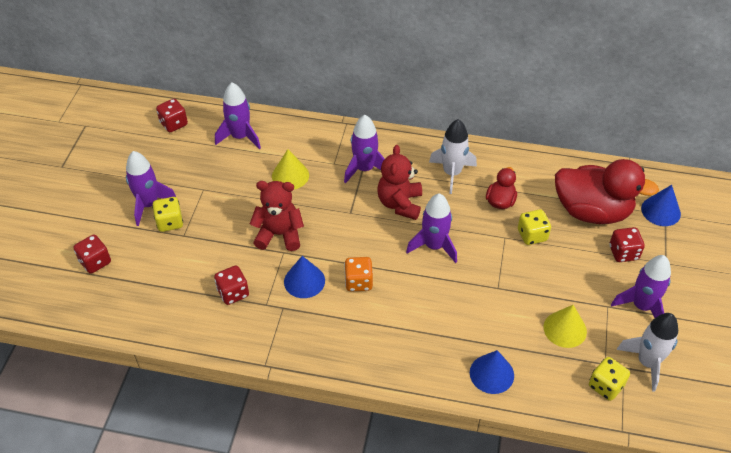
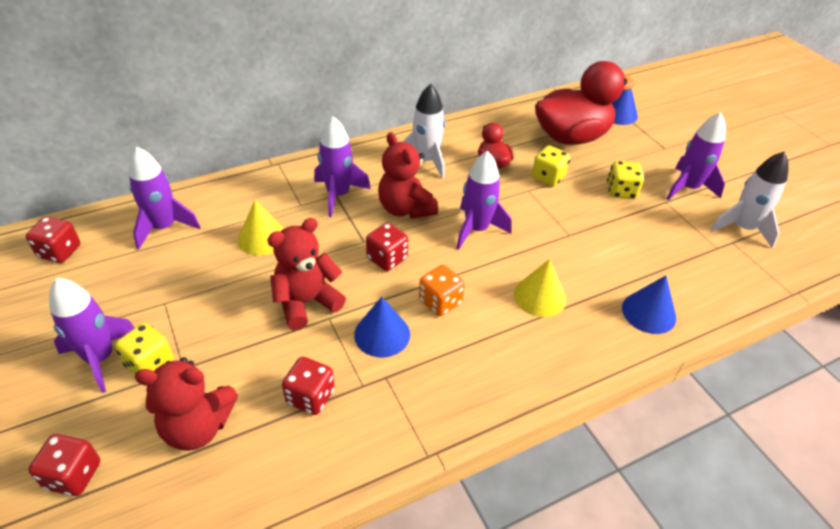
camera: 40 degrees left, 5 degrees down
yellow cone [544,305,587,348] -> yellow cone moved to [514,259,566,317]
yellow dice [589,357,630,401] -> yellow dice moved to [607,161,644,199]
red dice [609,227,645,262] -> red dice moved to [366,223,408,271]
none -> red teddy bear [135,357,238,451]

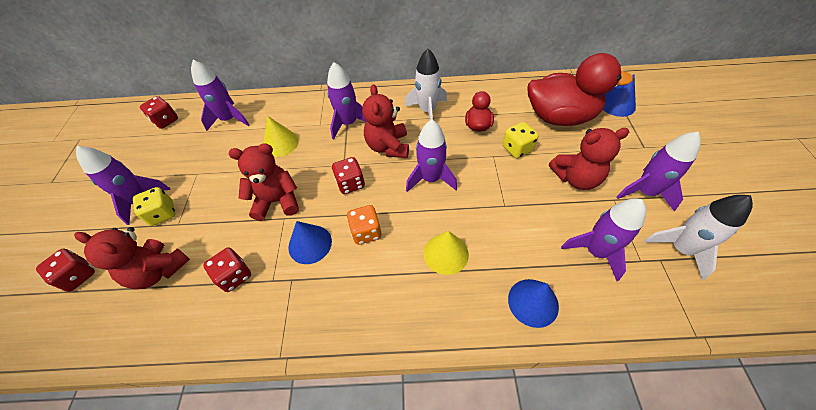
camera: 30 degrees right, 10 degrees up
yellow dice [607,161,644,199] -> red teddy bear [549,128,629,190]
none -> purple rocket [561,198,646,281]

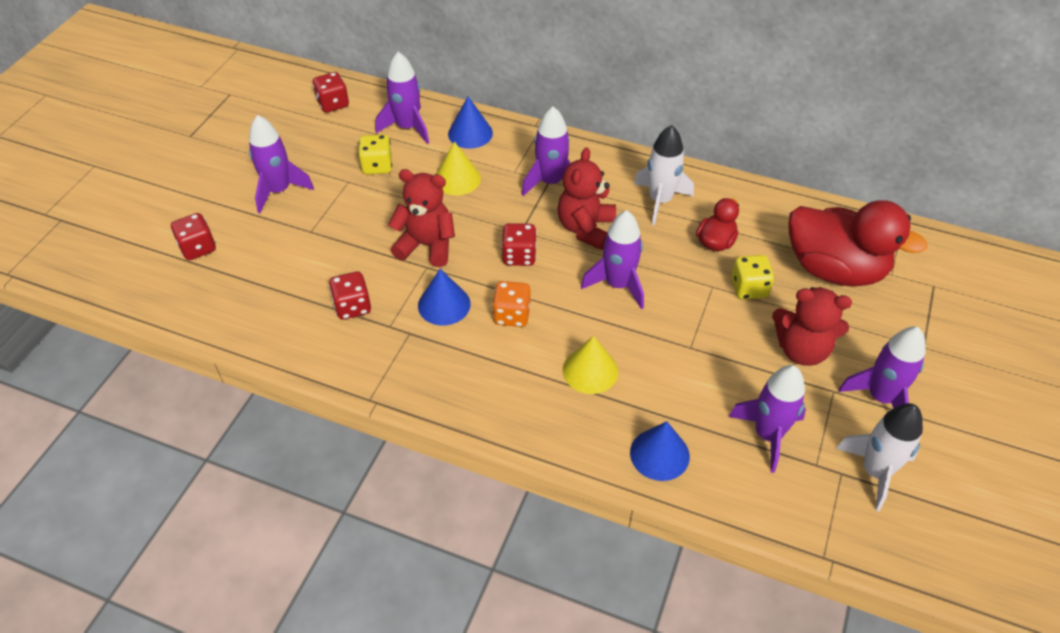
camera: 20 degrees right, 5 degrees down
red teddy bear [74,227,190,289] -> none
yellow dice [133,187,175,226] -> yellow dice moved to [358,134,392,174]
blue cone [603,74,636,117] -> blue cone moved to [448,97,493,149]

